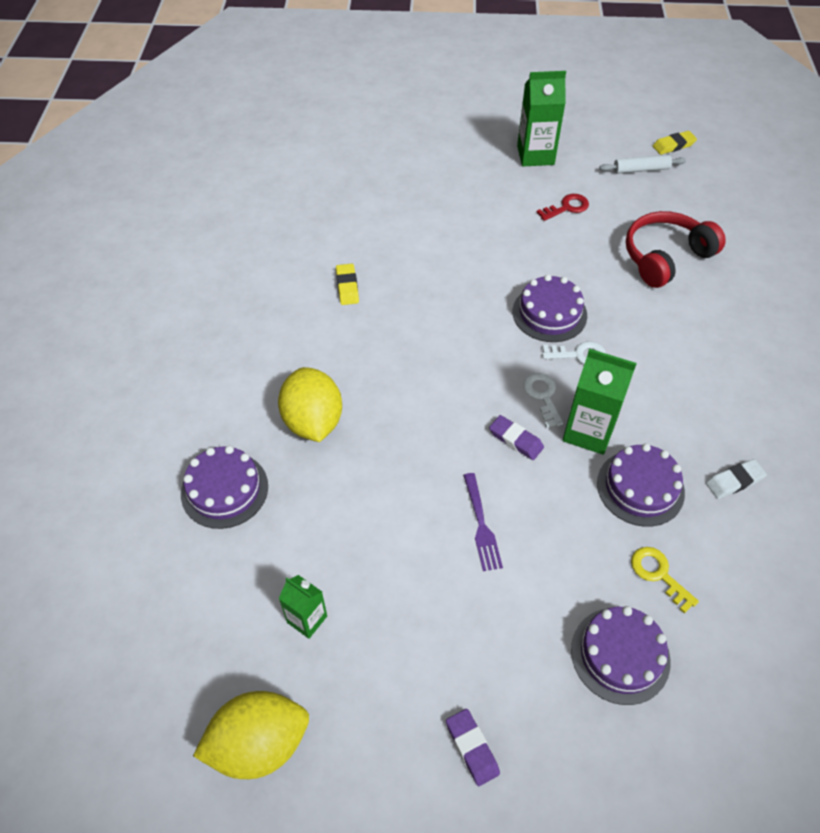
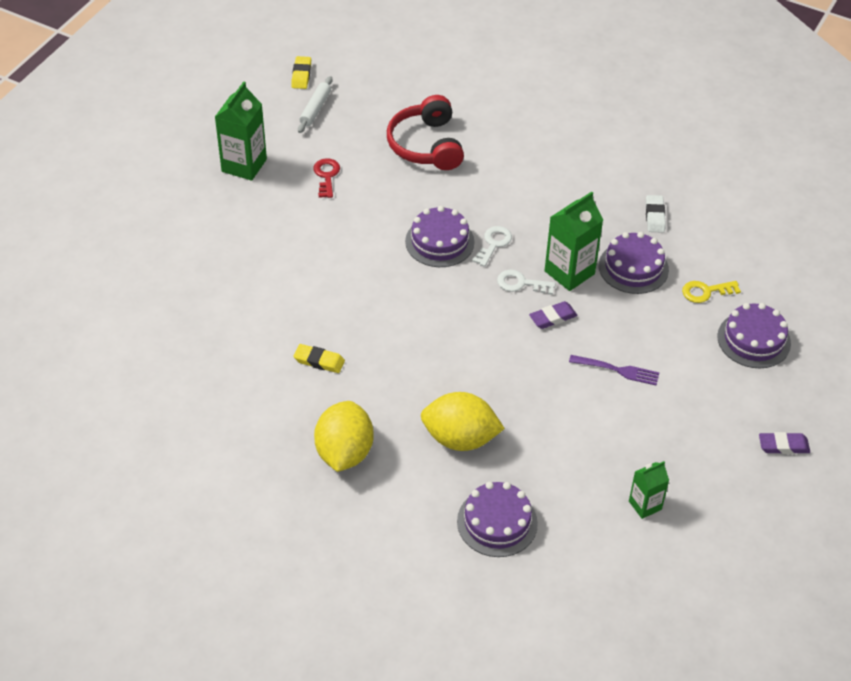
camera: 65 degrees left, 5 degrees down
yellow lemon [193,691,309,779] -> yellow lemon moved to [314,401,374,472]

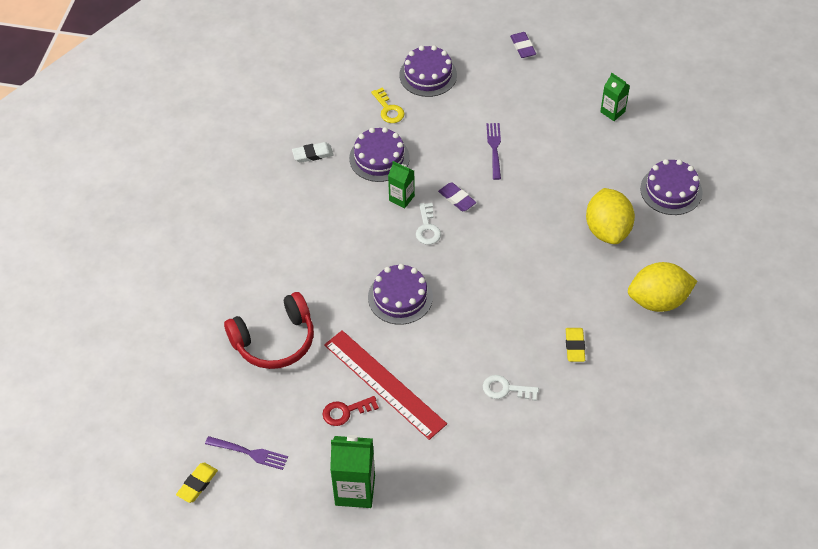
camera: 105 degrees left, 5 degrees up
yellow eraser [291,56,311,89] -> yellow eraser turned 45 degrees counterclockwise [176,463,218,503]
white rolling pin [298,76,333,133] -> purple fork [205,436,288,470]
white key [472,226,512,267] -> white key moved to [483,375,539,401]
green carton [545,192,603,291] -> green carton [388,161,415,208], size x0.59
none -> red ruler [324,330,447,440]

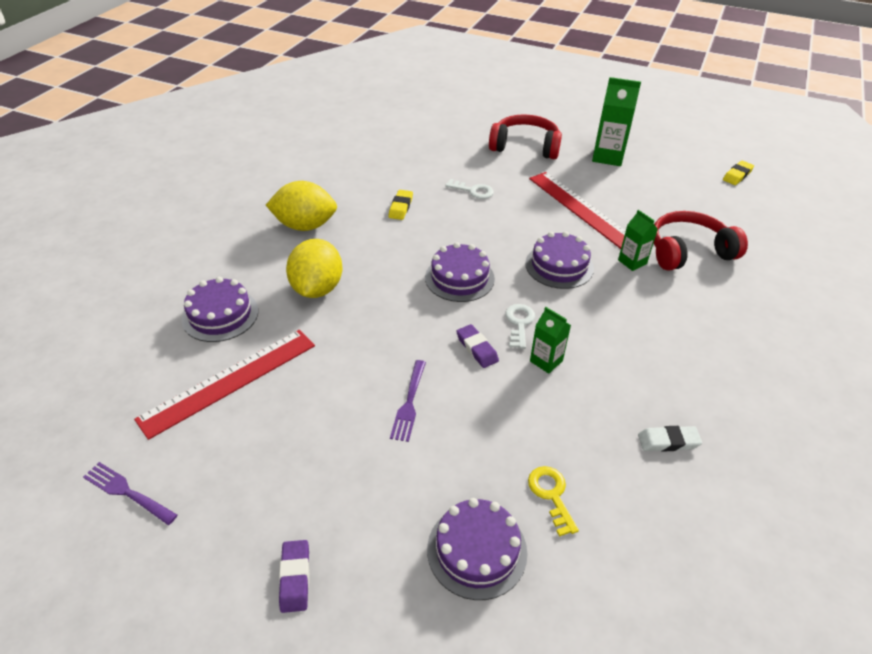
camera: 170 degrees left, 10 degrees down
purple fork [205,436,288,470] -> purple fork moved to [83,462,178,525]
red key [322,396,379,426] -> none
purple cake [349,127,410,182] -> purple cake moved to [425,242,495,302]
green carton [600,73,630,121] -> green carton moved to [618,210,658,271]
none -> red ruler [134,330,315,440]
none -> red headphones [489,114,562,159]

